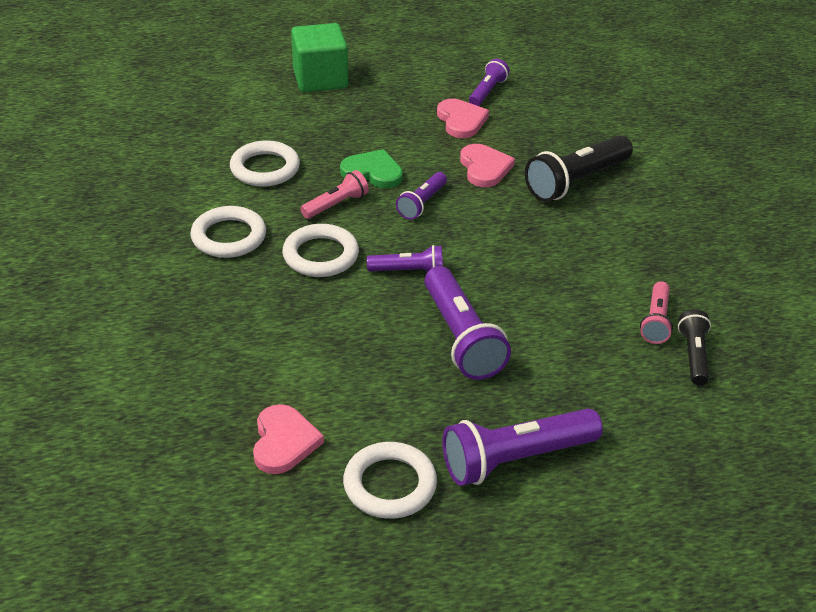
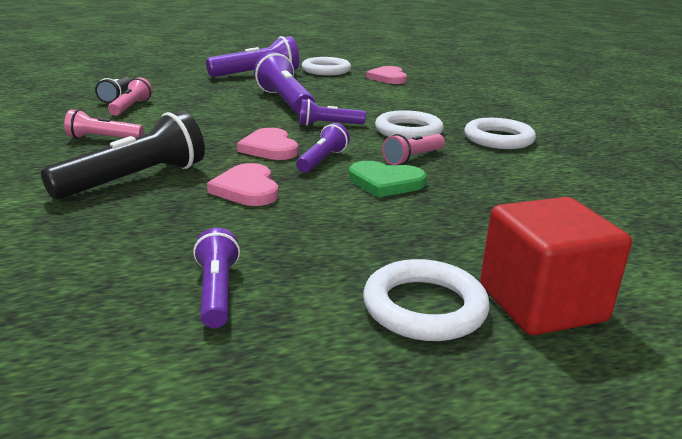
camera: 175 degrees right, 15 degrees down
white ring [230,140,300,187] -> white ring moved to [363,259,490,341]
green cube [291,23,348,92] -> red cube [480,197,632,335]
pink heart [437,99,489,138] -> pink heart moved to [237,128,298,160]
purple flashlight [469,59,509,106] -> purple flashlight turned 150 degrees clockwise [193,228,240,328]
none -> pink flashlight [64,109,144,139]

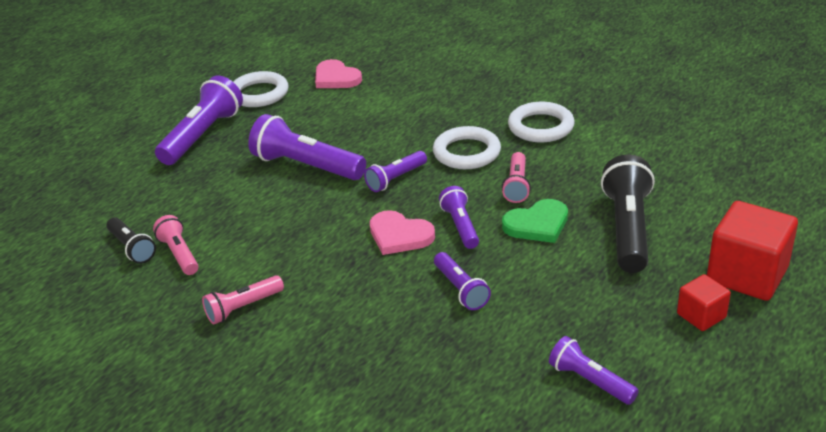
camera: 35 degrees left, 10 degrees up
black flashlight [41,111,205,200] -> black flashlight moved to [601,155,655,273]
pink heart [207,163,278,206] -> purple flashlight [434,252,491,310]
white ring [363,259,490,341] -> red cube [677,274,731,331]

